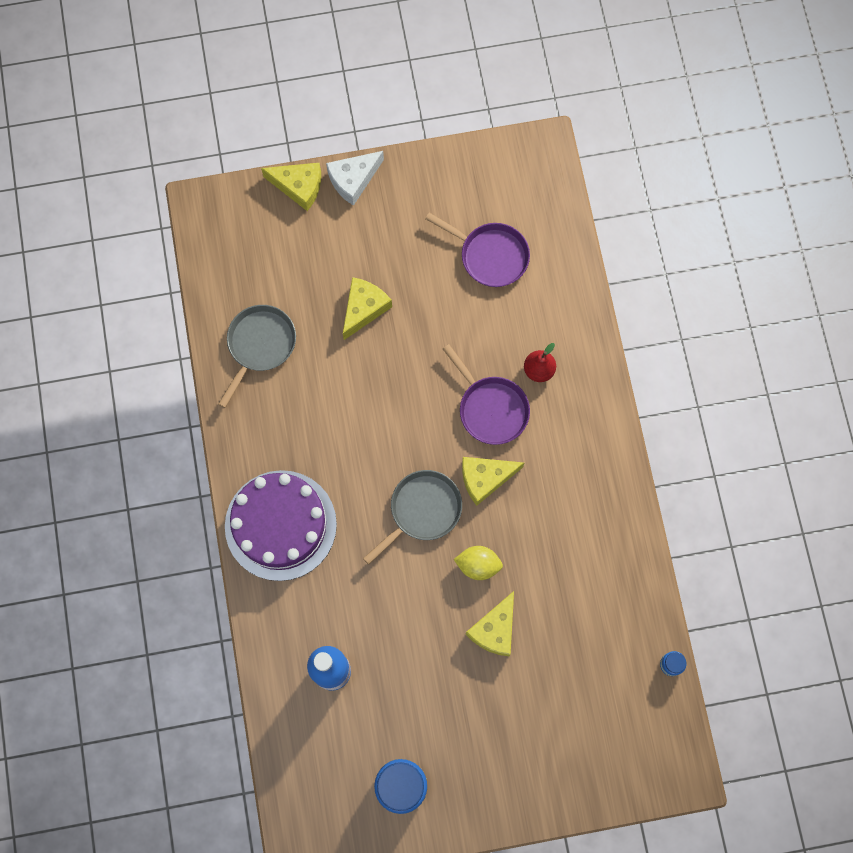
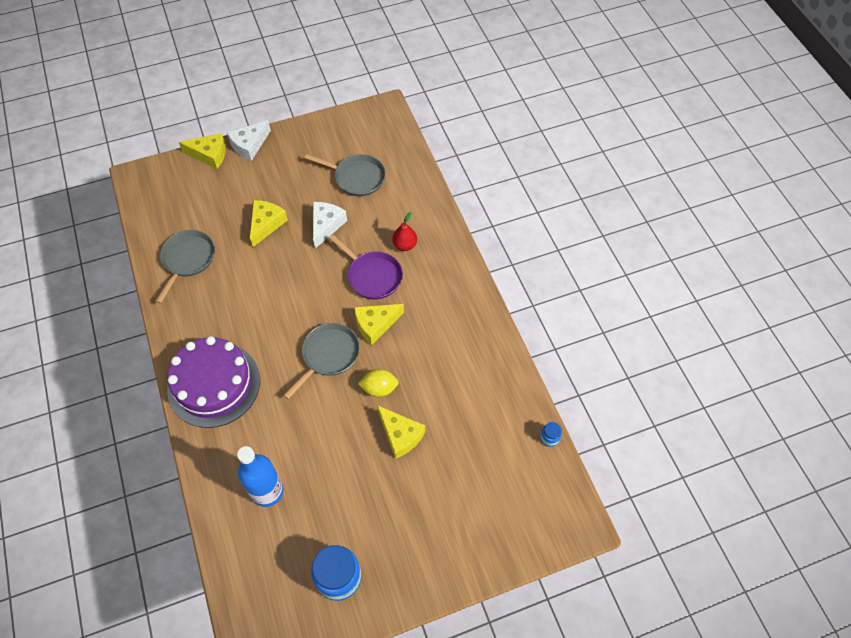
camera: 10 degrees left, 15 degrees down
purple pan [425,213,530,287] -> grey pan [305,154,386,197]
yellow cheese [466,591,514,656] -> yellow cheese turned 60 degrees counterclockwise [377,405,425,459]
none -> white cheese [313,202,347,249]

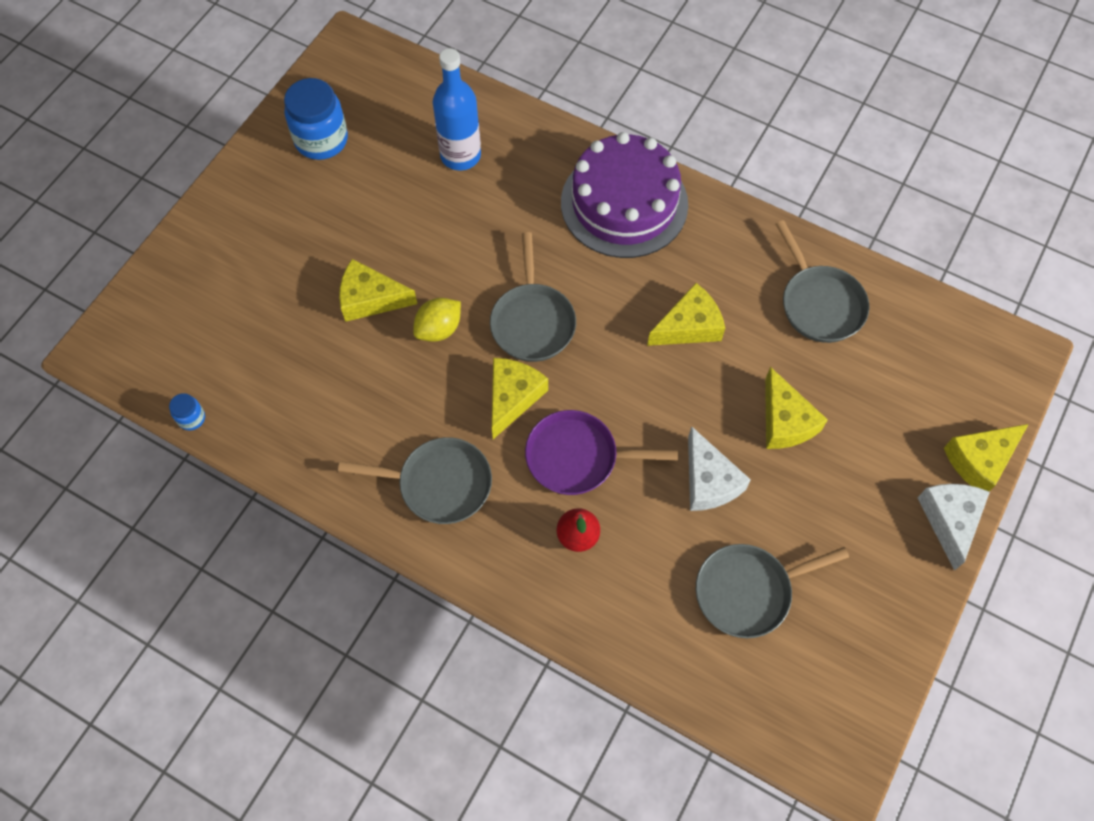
camera: 140 degrees right, 5 degrees up
none -> grey pan [338,437,492,524]
none -> yellow cheese [647,283,725,346]

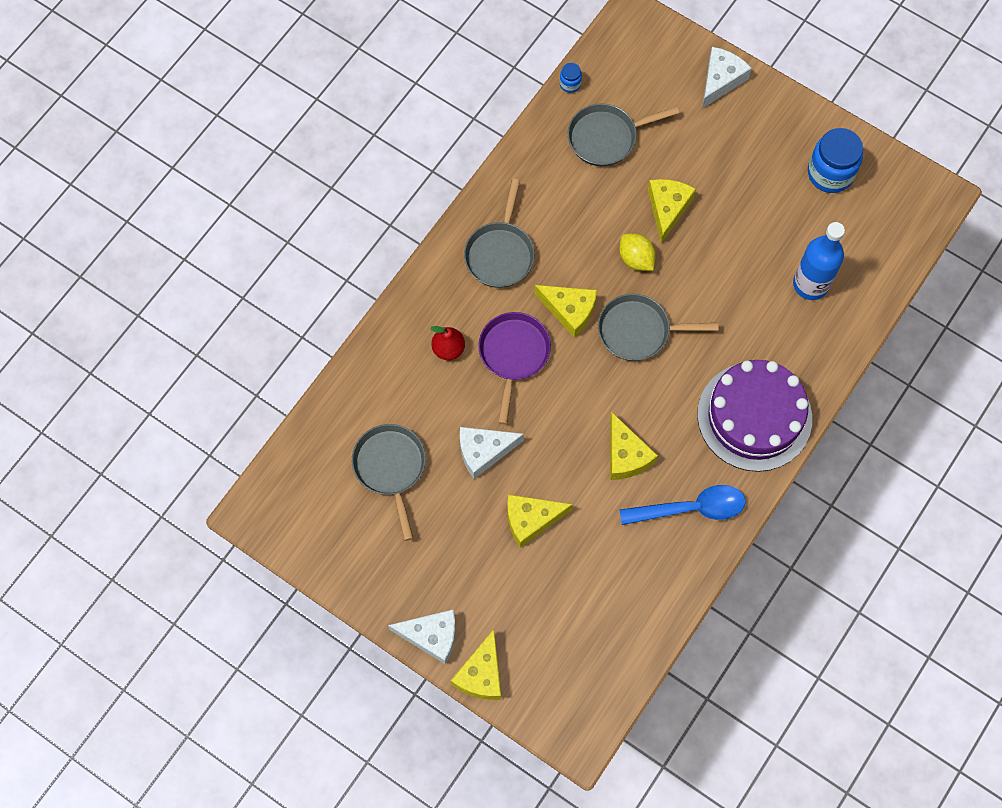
camera: 95 degrees right, 5 degrees up
grey pan [776,220,869,343] -> grey pan moved to [568,103,679,166]
yellow cheese [944,424,1029,491] -> yellow cheese turned 135 degrees counterclockwise [451,629,501,700]
none -> blue spoon [619,485,746,525]
none -> white cheese [702,47,752,109]

